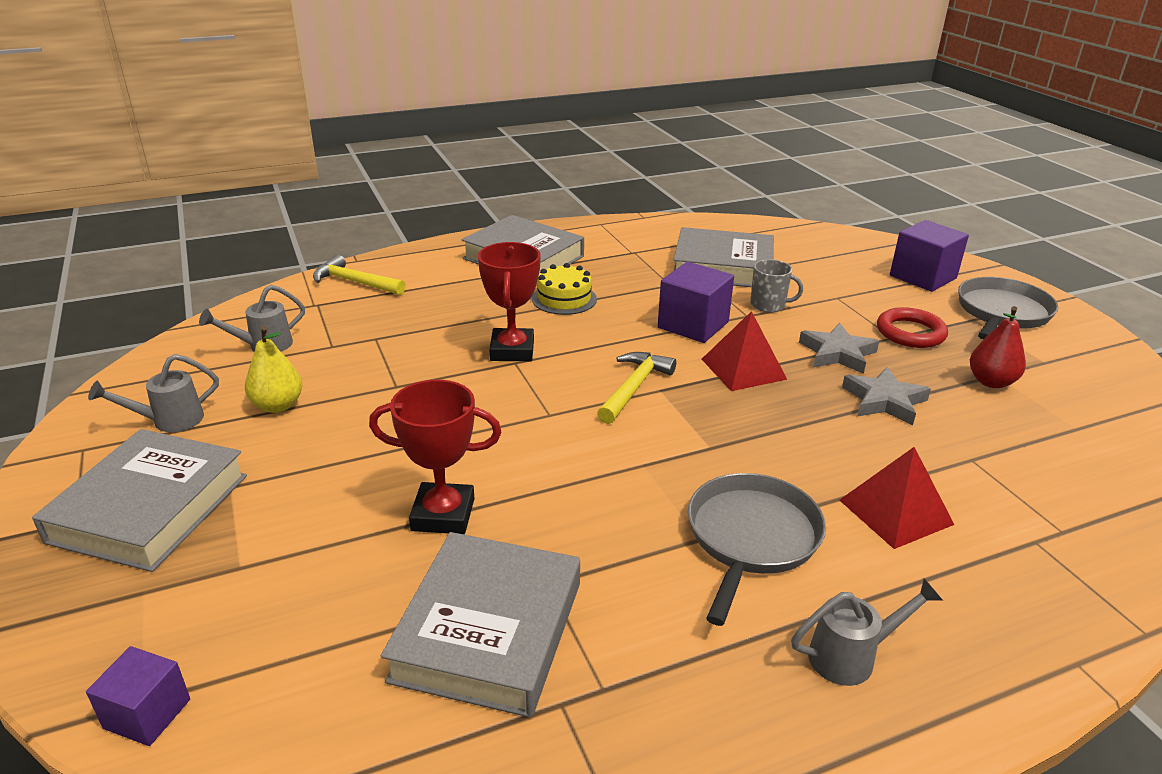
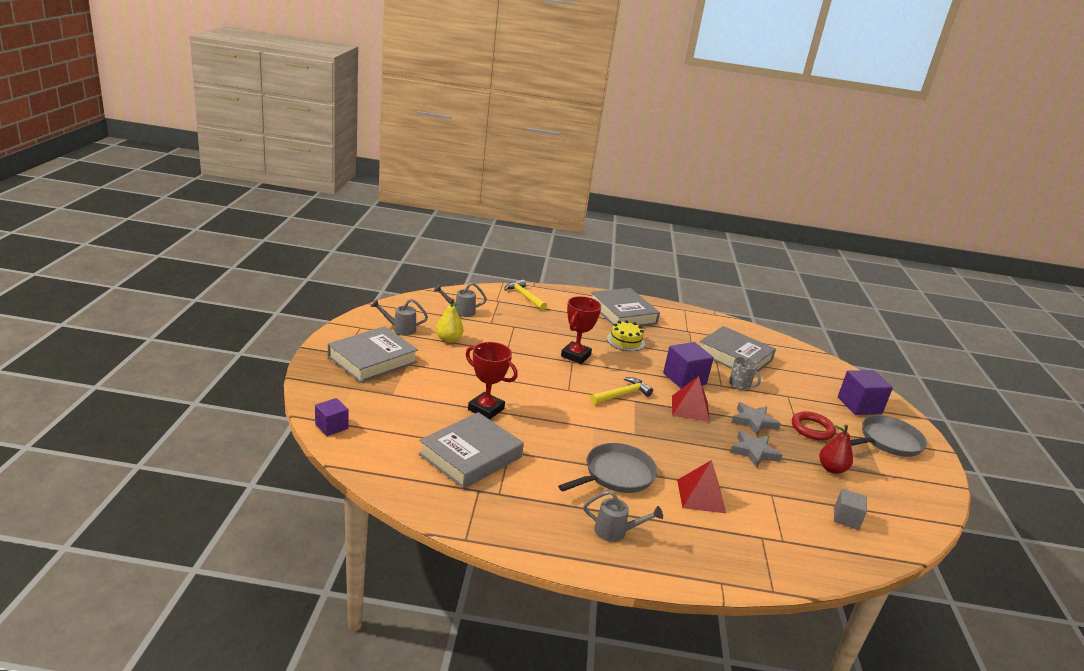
camera: 25 degrees right, 5 degrees down
none -> grey cube [834,489,867,530]

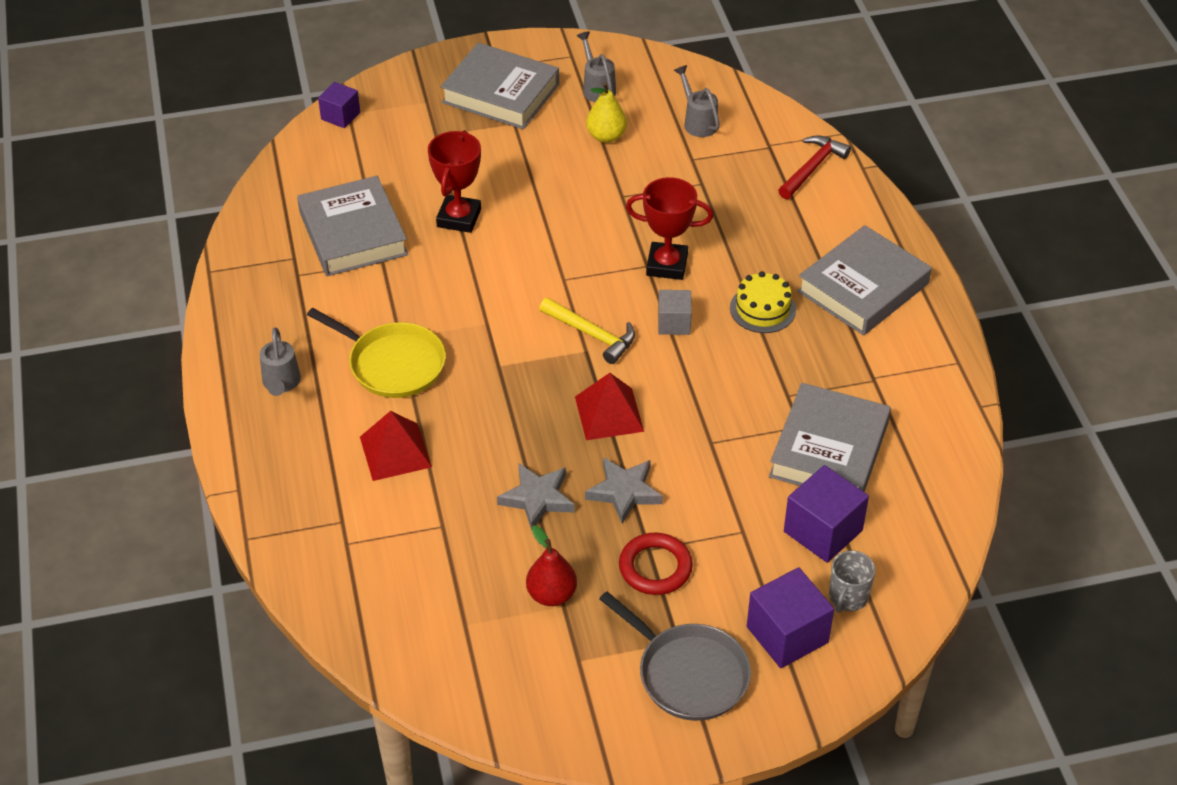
camera: 75 degrees right, 20 degrees up
grey book [419,412,524,489] -> grey book turned 45 degrees clockwise [297,176,408,276]
yellow hammer [504,279,547,310] -> red hammer [778,135,851,199]
grey pan [558,443,657,493] -> yellow pan [307,308,446,398]
purple cube [663,342,714,389] -> purple cube moved to [784,465,869,563]
grey mug [729,357,761,390] -> grey mug moved to [829,550,875,613]
grey cube [834,489,867,530] -> grey cube moved to [658,290,692,335]

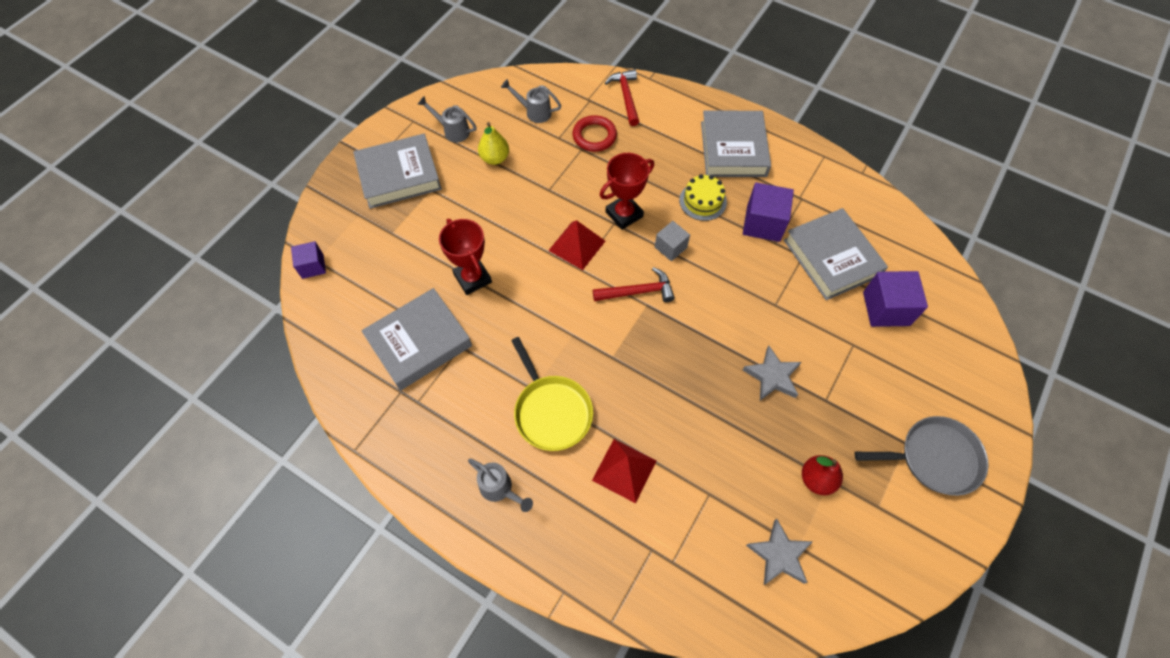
camera: 45 degrees left, 15 degrees up
grey book [297,176,408,276] -> grey book turned 60 degrees counterclockwise [361,288,472,391]
yellow pan [307,308,446,398] -> yellow pan turned 75 degrees clockwise [511,337,593,451]
grey star [497,463,574,529] -> grey star moved to [746,519,813,585]
yellow hammer [539,297,635,364] -> red hammer [593,267,675,302]
red pyramid [575,373,644,440] -> red pyramid moved to [548,220,605,270]
red ring [619,533,693,595] -> red ring moved to [572,115,617,152]
purple cube [747,567,834,668] -> purple cube moved to [743,182,794,242]
grey mug [829,550,875,613] -> none

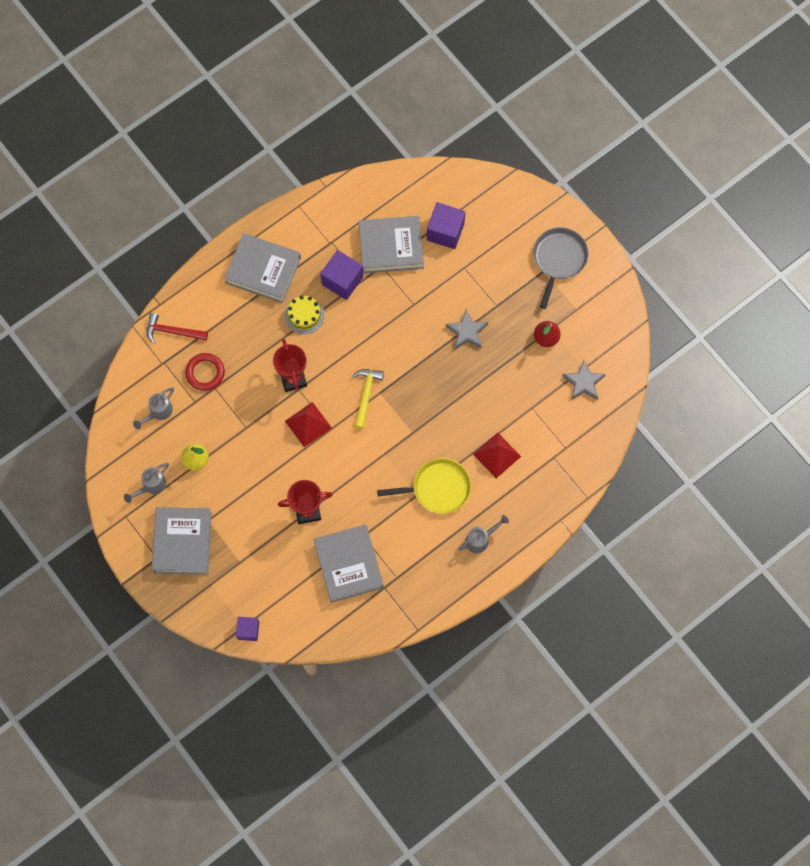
camera: 70 degrees left, 10 degrees up
red hammer [593,267,675,302] -> yellow hammer [352,369,384,429]
grey cube [655,221,690,261] -> none

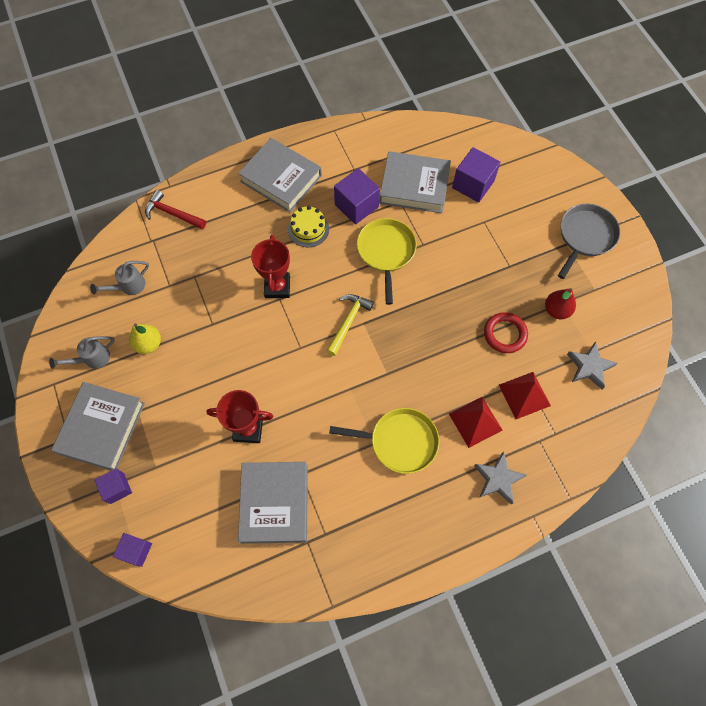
camera: 15 degrees right, 5 degrees down
red ring [185,353,225,391] -> red ring moved to [484,312,528,353]
red pyramid [285,402,332,447] -> red pyramid moved to [499,372,551,419]
grey star [445,310,488,349] -> grey star moved to [474,451,527,505]
grey watering can [458,515,509,553] -> none
none -> purple cube [94,468,132,504]
none -> yellow pan [357,218,417,305]

